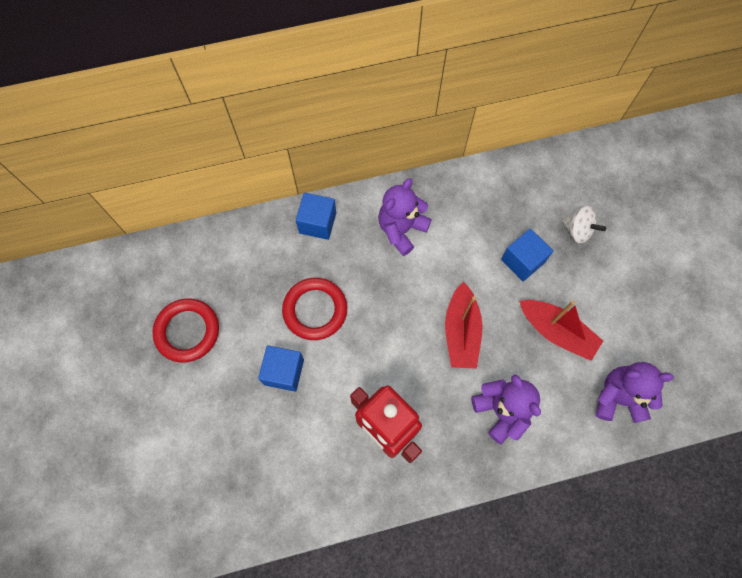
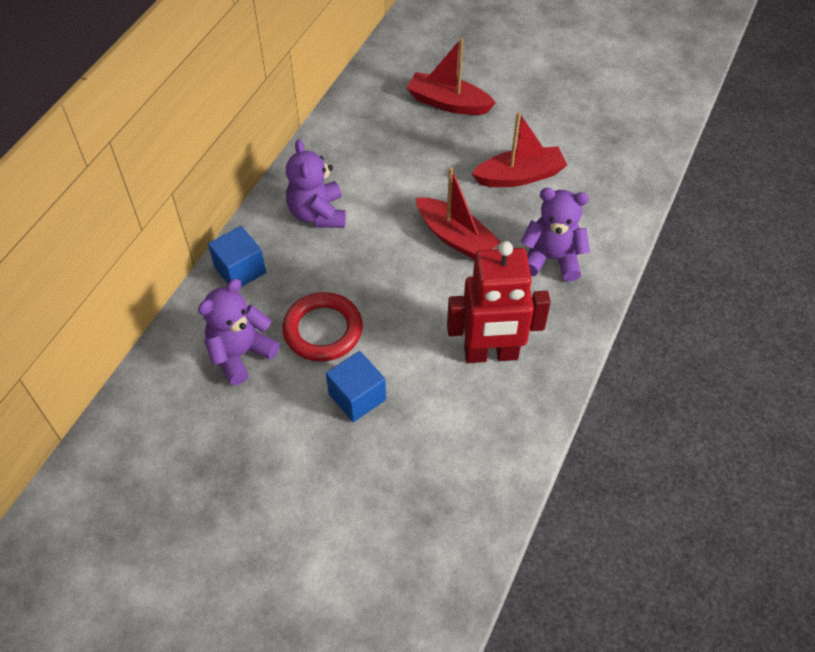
camera: 50 degrees left, 15 degrees down
red ring [152,298,219,363] -> none
blue cube [501,228,553,281] -> none
white spinning top [562,206,606,243] -> red boat [407,38,496,115]
purple teddy bear [596,362,674,423] -> purple teddy bear moved to [198,279,279,385]

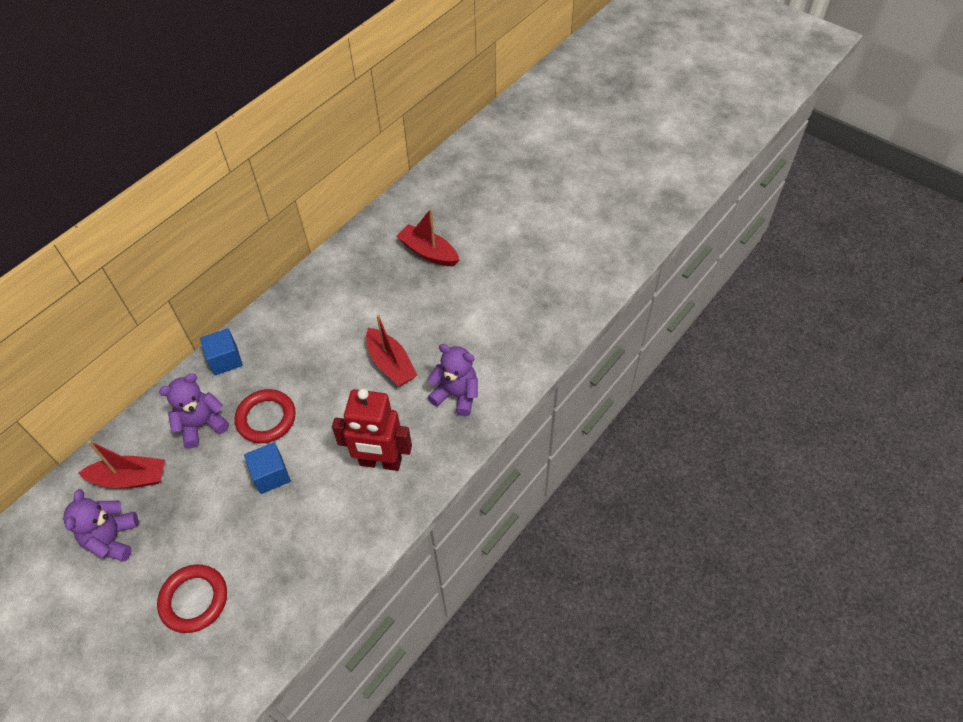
camera: 15 degrees right, 0 degrees up
purple teddy bear [286,139,346,228] -> purple teddy bear moved to [63,489,139,561]
red boat [472,112,567,187] -> red boat moved to [78,441,165,488]
none -> red ring [157,564,227,633]

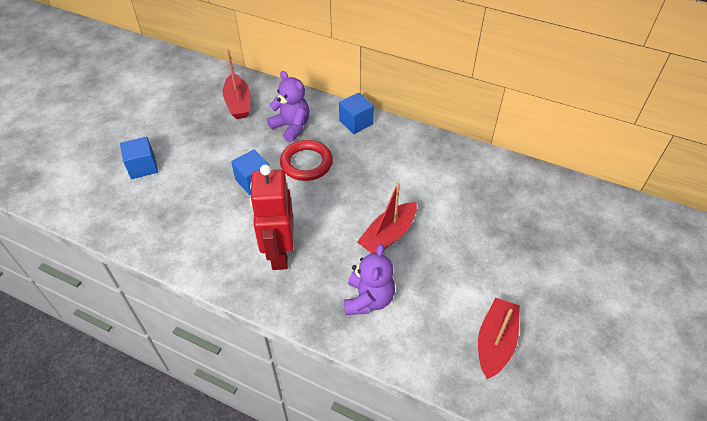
camera: 75 degrees right, 5 degrees down
purple teddy bear [63,489,139,561] -> none
red ring [157,564,227,633] -> blue cube [120,137,158,179]
red boat [396,209,459,266] -> red boat moved to [478,298,520,379]

